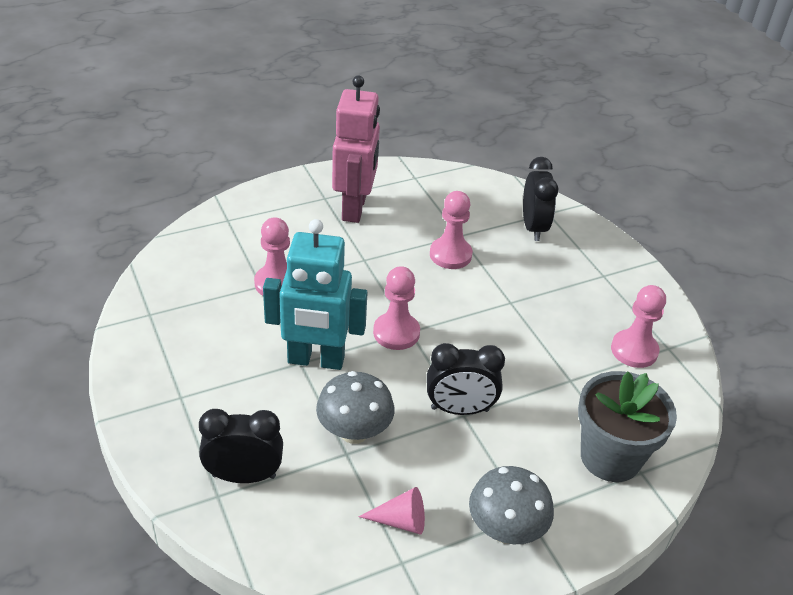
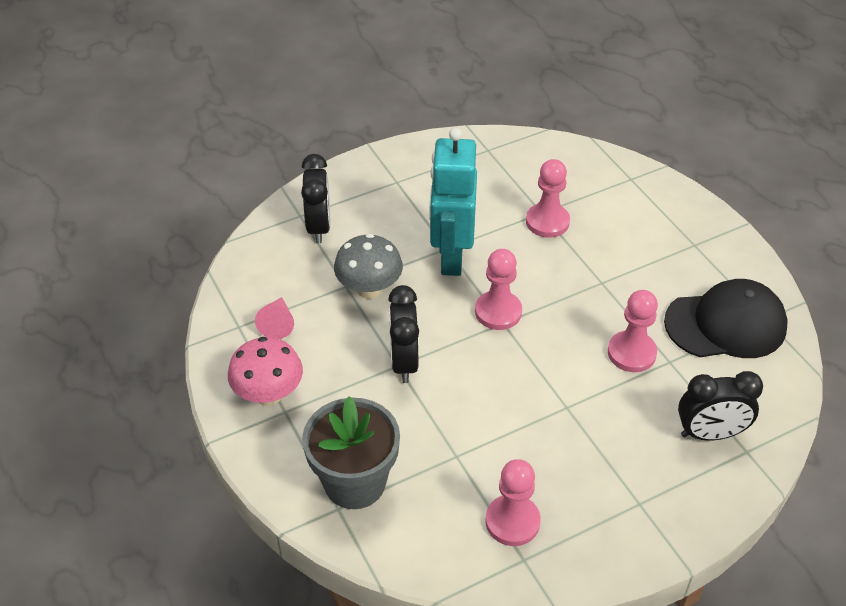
camera: 90 degrees right, 5 degrees up
pink robot [332,76,380,223] -> none
grey mushroom [469,466,554,544] -> pink mushroom [228,337,303,406]
none -> black cap [664,279,788,358]

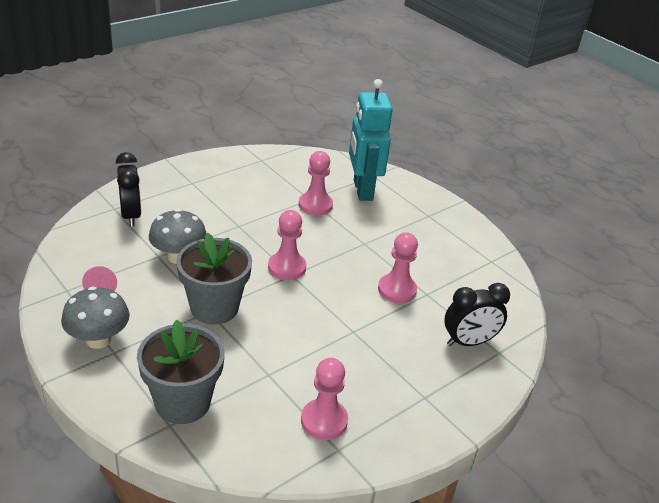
camera: 15 degrees left, 10 degrees down
pink mushroom [228,337,303,406] -> grey mushroom [61,287,130,349]
black clock [388,285,419,383] -> grey flower pot [176,233,252,325]
turquoise robot [429,128,477,276] -> turquoise robot moved to [349,79,393,201]
black cap [664,279,788,358] -> none

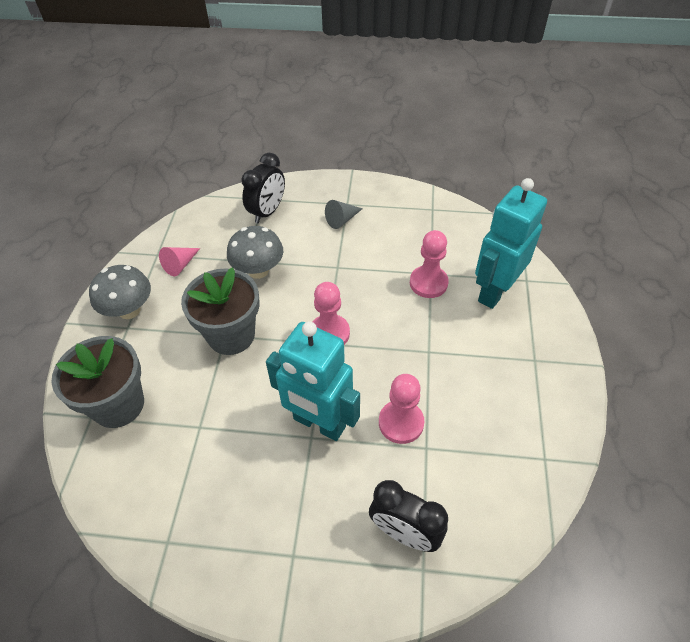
camera: 50 degrees right, 15 degrees up
pink pawn [301,358,348,440] -> none
none -> turquoise robot [266,321,360,441]
none -> grey cone [325,200,363,229]

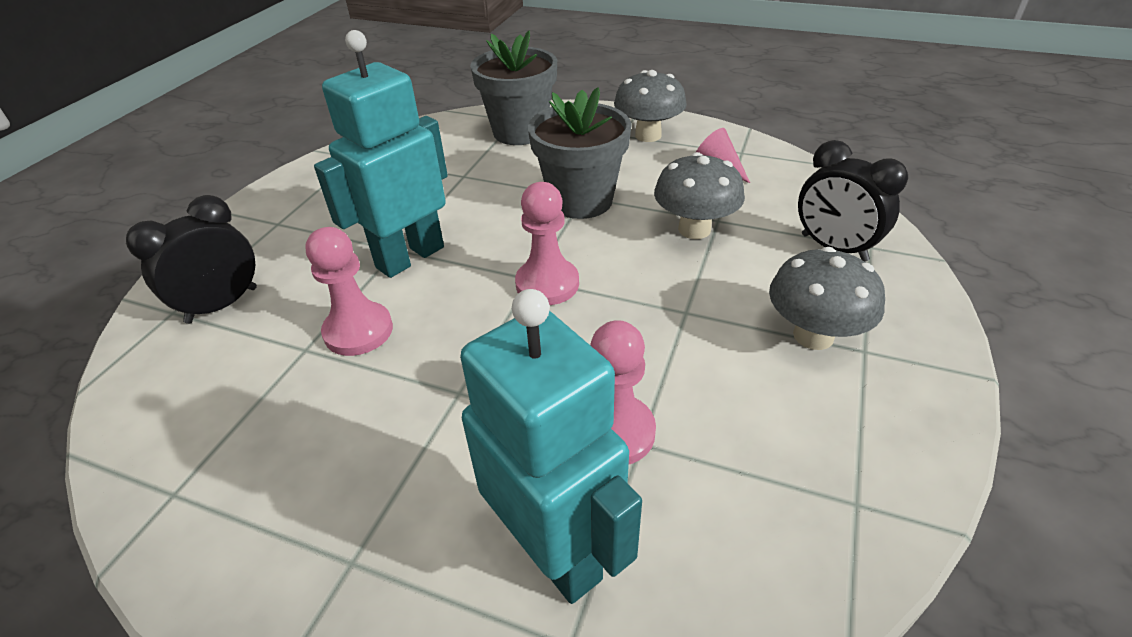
camera: 105 degrees right, 10 degrees down
grey cone [325,200,363,229] -> grey mushroom [769,247,885,350]

